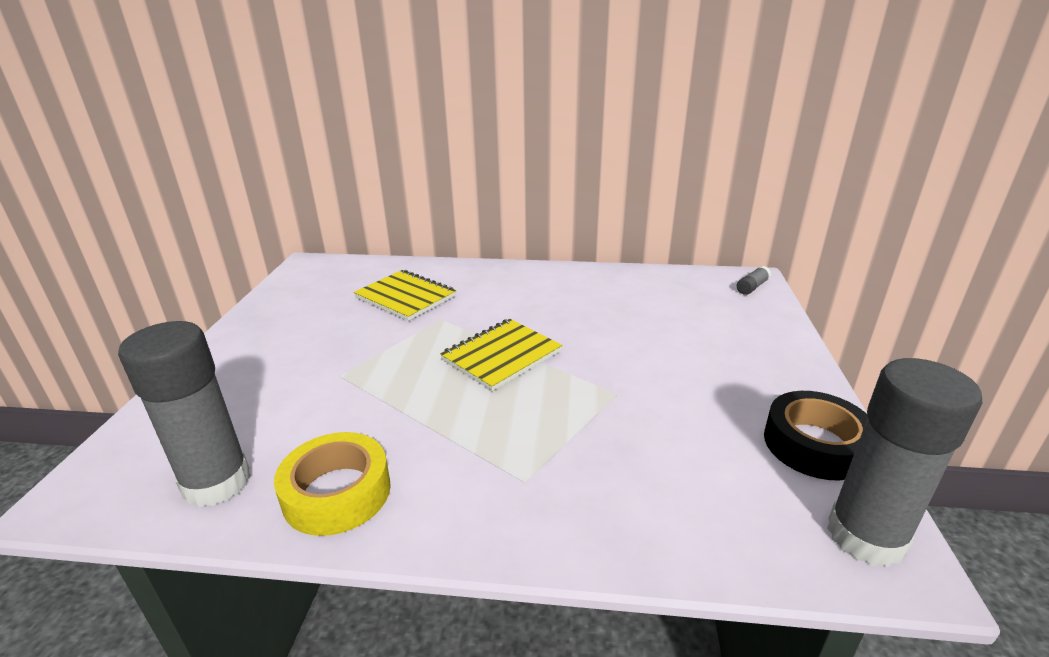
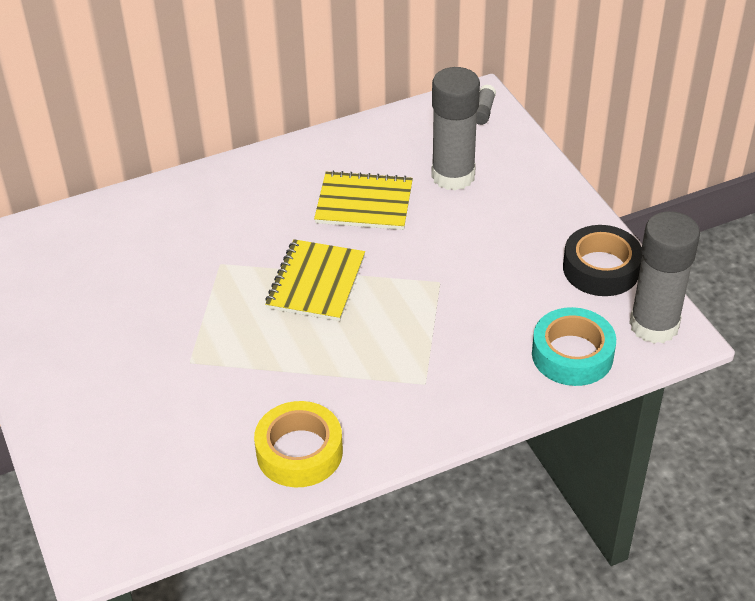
camera: 30 degrees left, 15 degrees up
grey glue stick [118,321,251,507] -> grey glue stick moved to [431,67,480,191]
yellow notebook [353,270,456,321] -> yellow notebook moved to [314,170,413,230]
none -> turquoise tape [532,307,616,386]

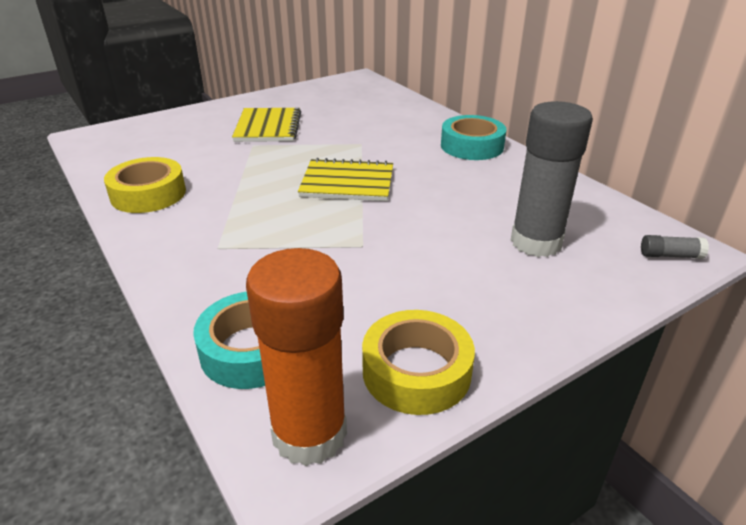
camera: 80 degrees right, 10 degrees down
yellow notebook [314,170,413,230] -> yellow notebook moved to [232,108,301,142]
black tape [563,225,642,296] -> yellow tape [362,310,475,415]
grey glue stick [629,211,700,344] -> orange glue stick [246,248,347,466]
none -> turquoise tape [441,115,506,160]

